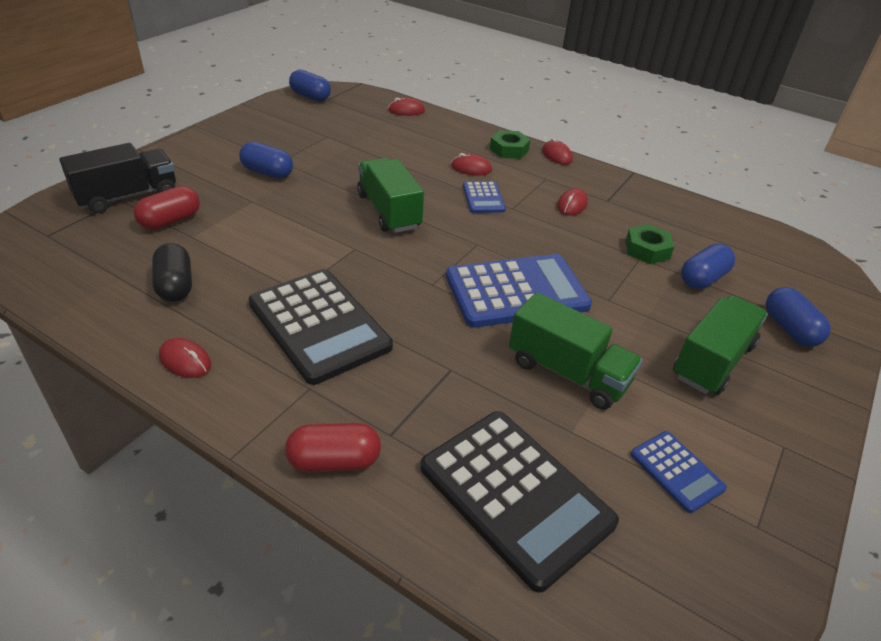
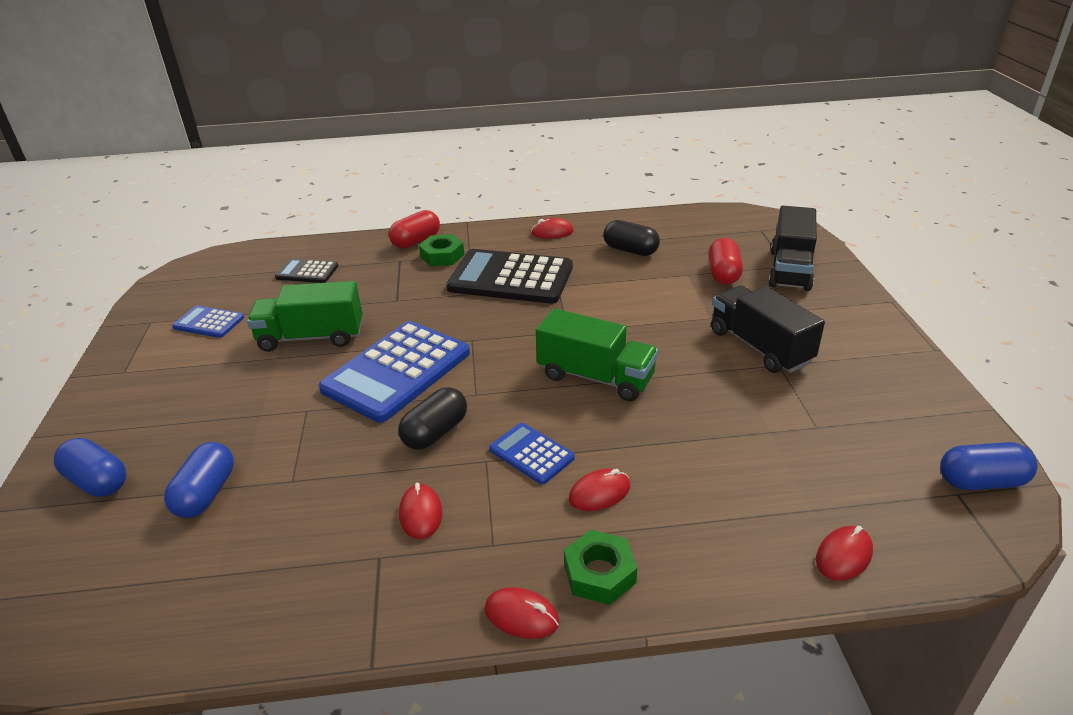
camera: 145 degrees right, 5 degrees down
blue capsule [239,142,293,179] -> black truck [711,286,825,373]
black calculator [420,411,619,593] -> black calculator [275,259,338,283], size x0.49
green nut [626,224,674,264] -> green nut moved to [419,234,464,266]
green truck [673,295,768,395] -> none
none -> black capsule [398,387,467,450]

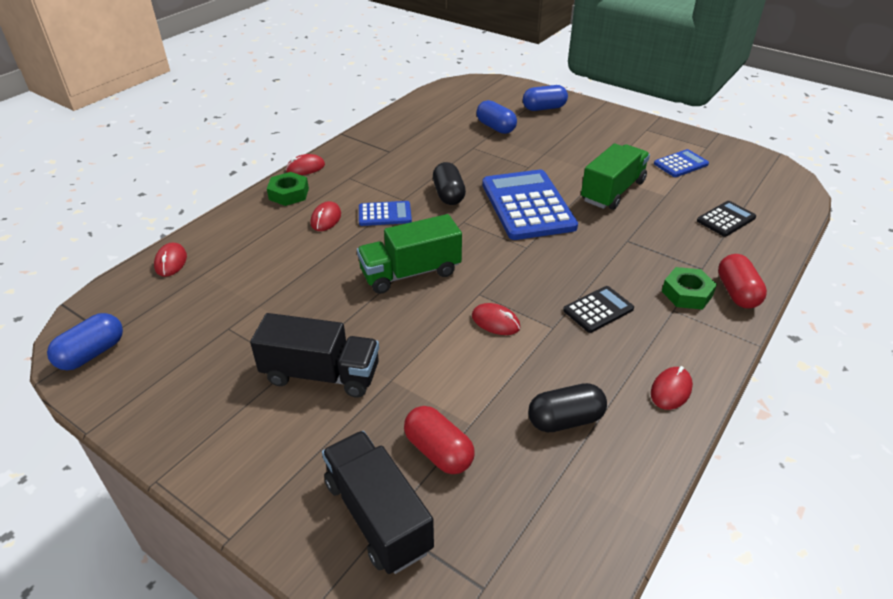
camera: 130 degrees right, 5 degrees up
red mouse [399,483,442,539] -> red mouse moved to [472,303,521,335]
black calculator [446,249,573,304] -> black calculator [563,286,634,333], size x0.49

